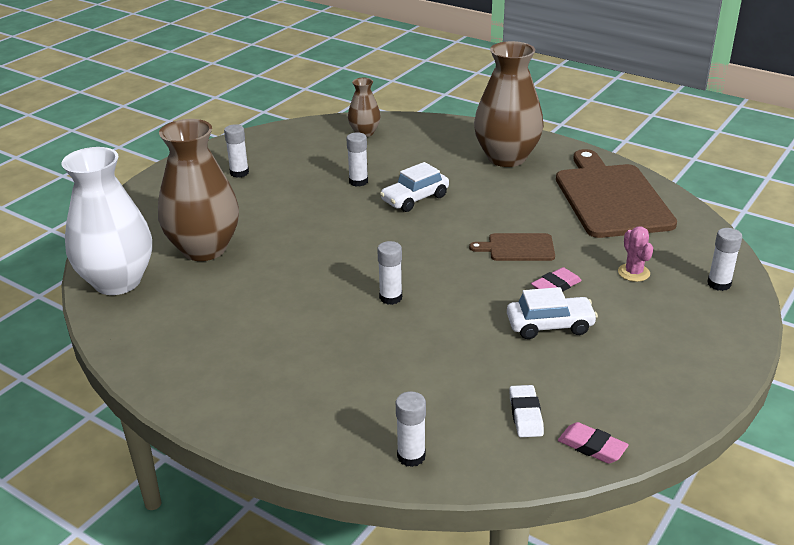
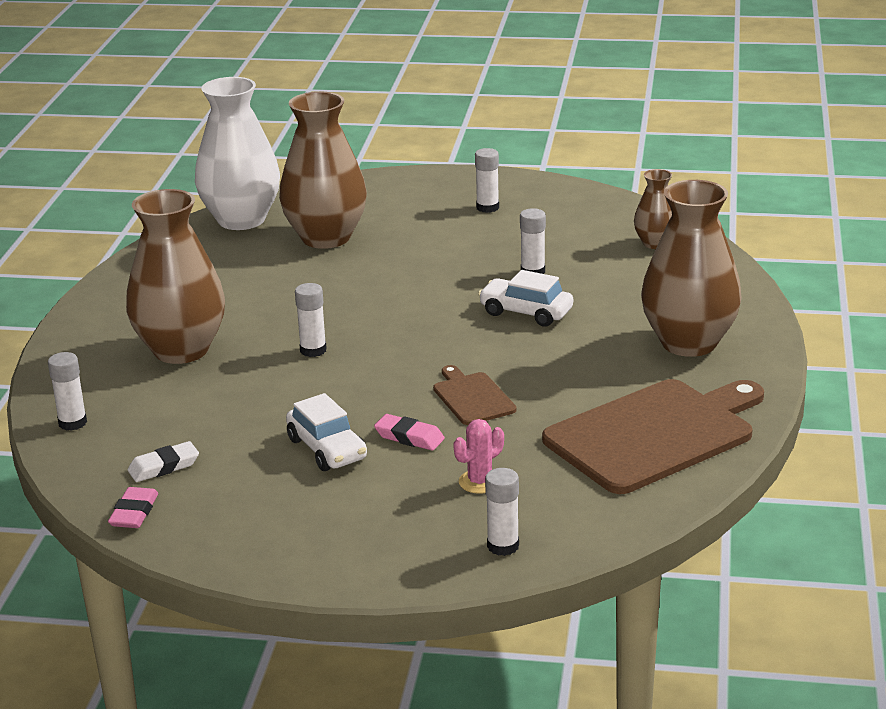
camera: 65 degrees right, 5 degrees down
none -> brown vase [126,189,225,364]

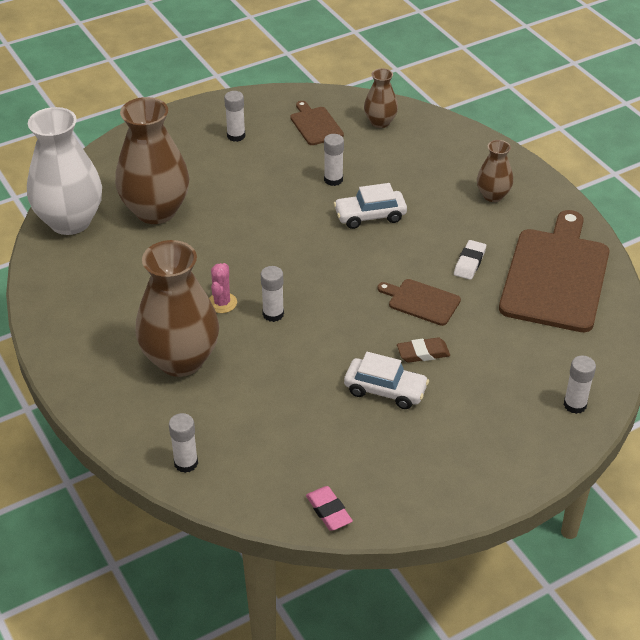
camera: 40 degrees left, 15 degrees up
white eraser [128,441,199,482] -> white eraser moved to [454,240,486,280]
pink eraser [374,414,445,450] -> brown eraser [397,337,450,363]
pink cactus [453,419,504,494] -> pink cactus moved to [209,263,237,313]
brown vase [641,180,742,357] -> brown vase [477,140,513,202], size x0.51
none -> brown cutting board [290,101,344,145]

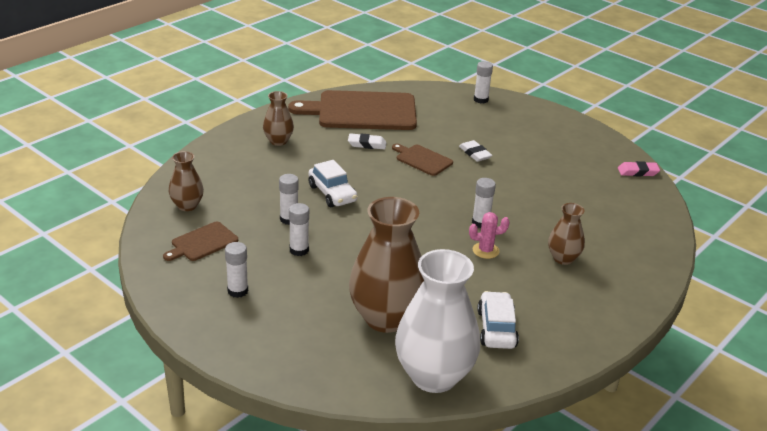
camera: 110 degrees left, 10 degrees down
brown vase [135,240,219,377] -> brown vase [548,203,585,265], size x0.51
white glue stick [169,413,198,473] -> white glue stick moved to [289,203,309,256]
pink eraser [306,486,353,531] -> pink eraser turned 45 degrees clockwise [618,161,660,176]
white car [344,352,429,409] -> white car moved to [477,291,519,349]
brown cutting board [377,279,461,326] -> brown cutting board turned 120 degrees clockwise [392,144,453,176]
brown eraser [397,337,450,363] -> white eraser [459,140,493,162]

